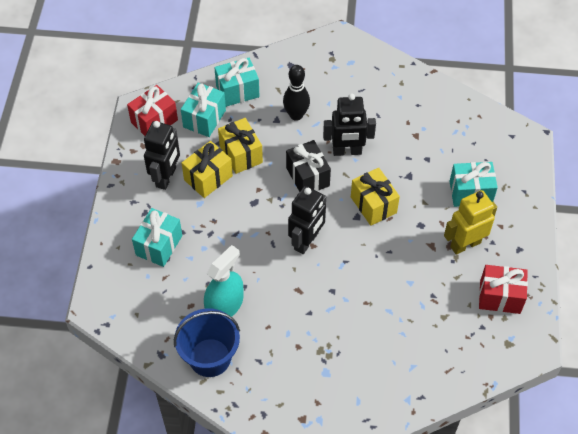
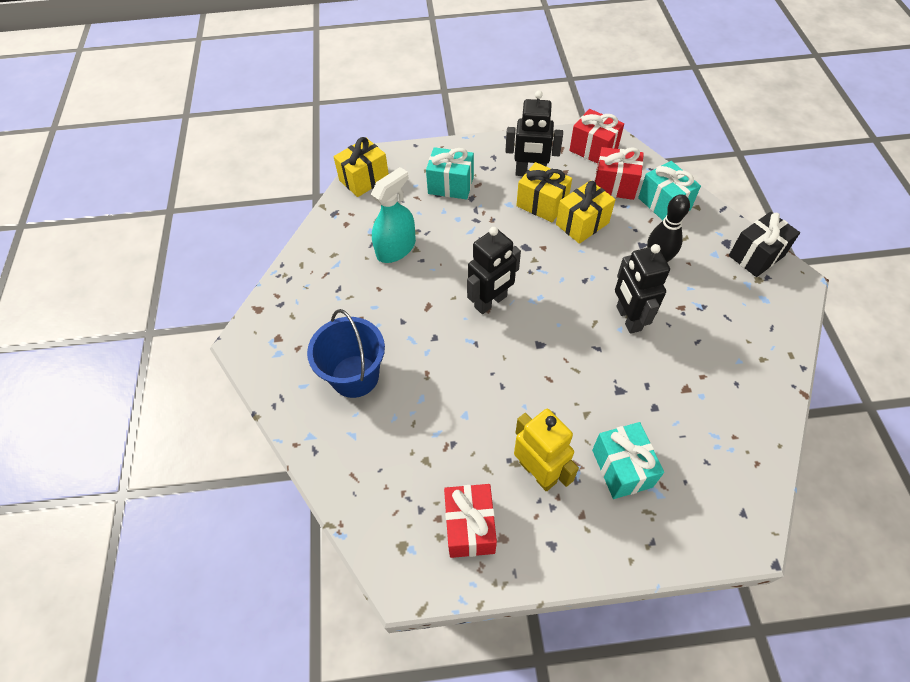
camera: 80 degrees right, 0 degrees up
blue bucket [174,308,240,377] -> blue bucket moved to [307,309,385,398]
turquoise gift [181,83,226,137] -> red gift [594,147,644,200]
turquoise spray bottle [204,245,243,317] -> turquoise spray bottle turned 75 degrees counterclockwise [371,167,416,263]
black gift [286,140,331,192] -> black gift moved to [729,212,800,277]
black robot [288,186,326,254] -> black robot turned 60 degrees counterclockwise [467,227,521,314]
yellow gift [351,168,400,226] -> yellow gift moved to [333,137,389,197]

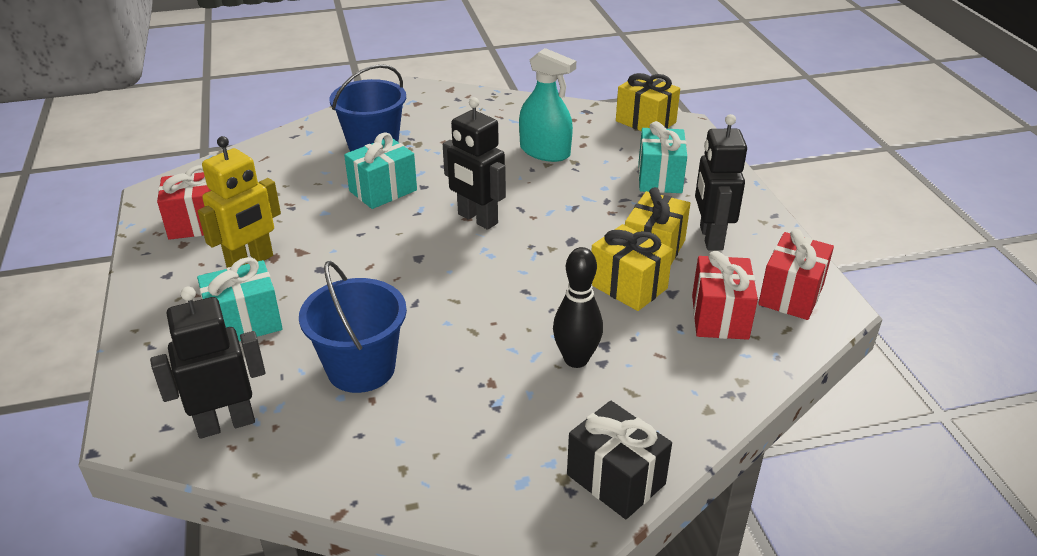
camera: 80 degrees right, 20 degrees down
black robot [615,244,670,334] -> black robot moved to [150,287,265,439]
turquoise gift [638,161,701,220] -> turquoise gift moved to [344,132,417,209]
none -> blue bucket [299,261,407,393]

